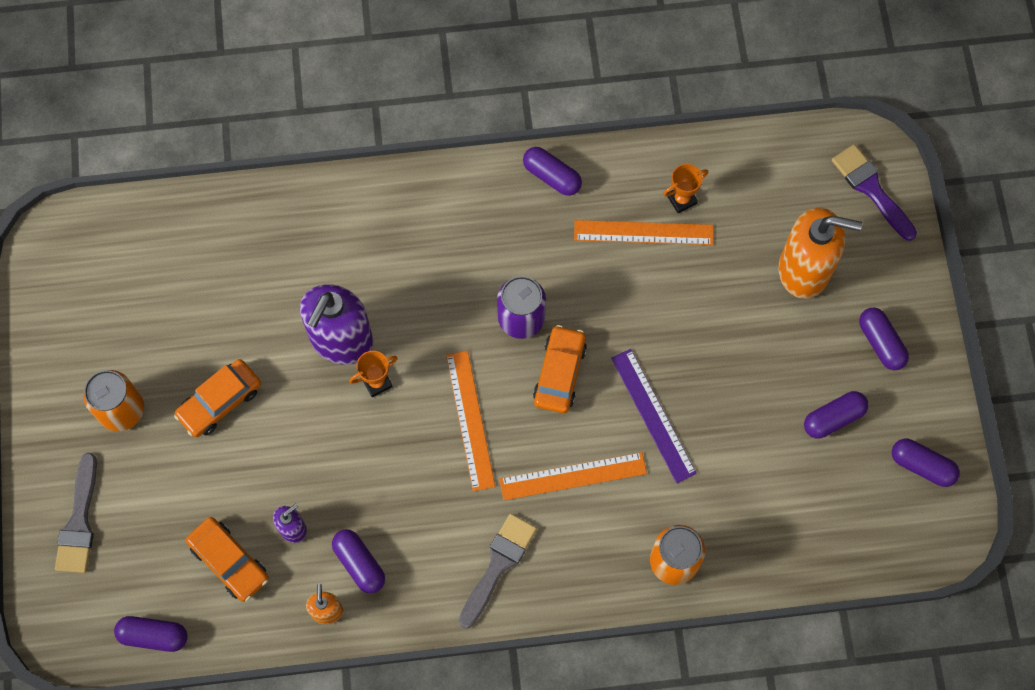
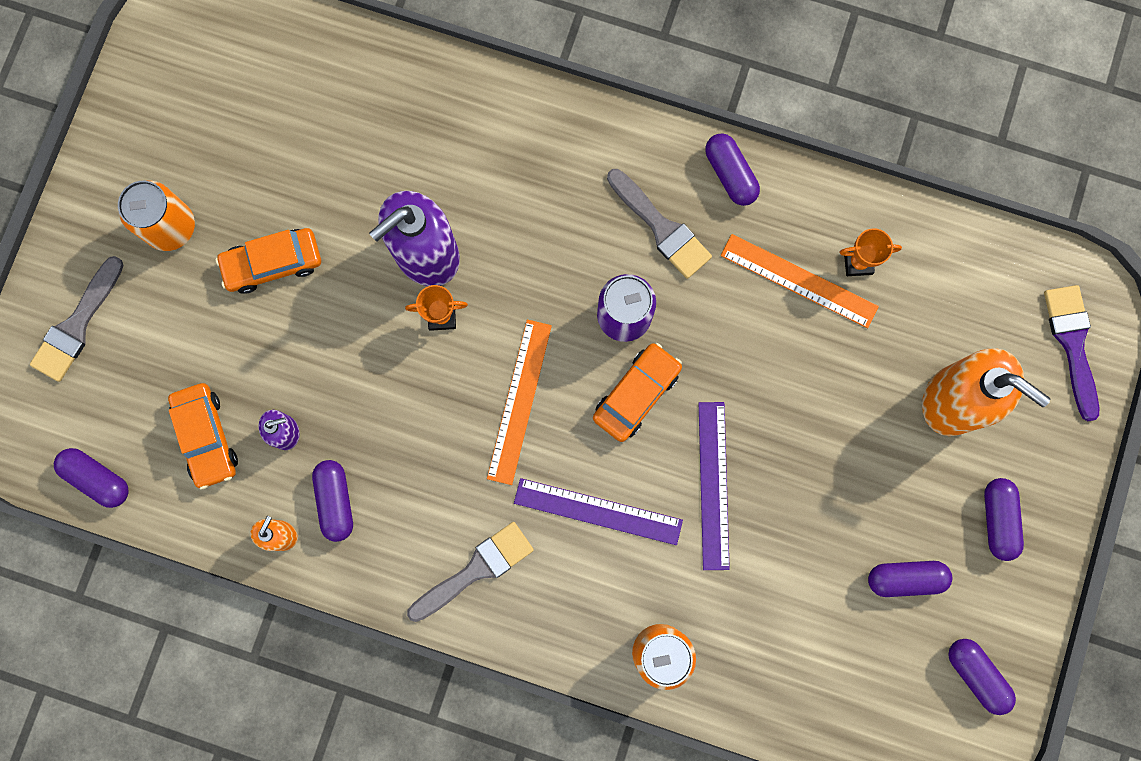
camera: 25 degrees right, 10 degrees up
orange ruler [499,452,647,500] -> purple ruler [514,478,683,545]
none -> grey brush [607,169,712,279]

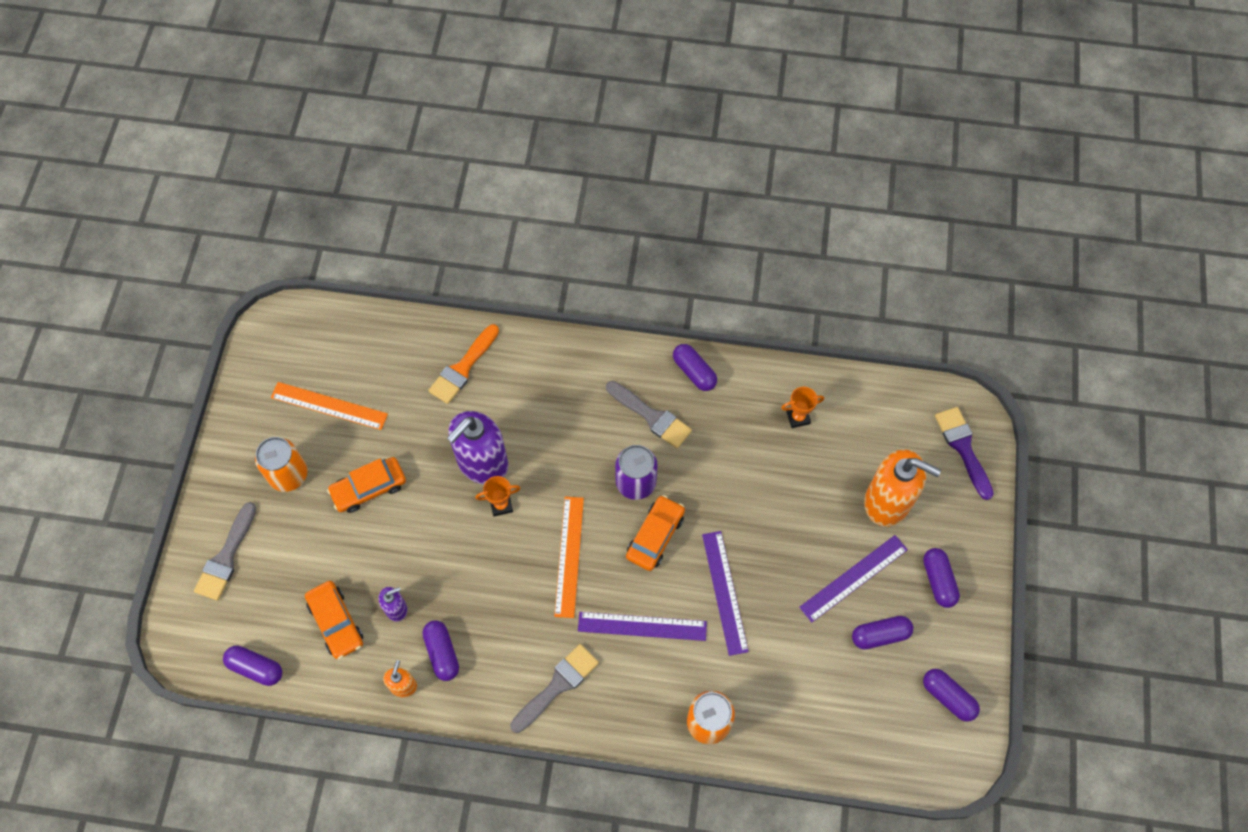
camera: 10 degrees left, 15 degrees down
orange ruler [721,234,879,328] -> orange ruler moved to [271,382,388,430]
none -> orange brush [428,324,499,404]
none -> purple ruler [799,535,908,623]

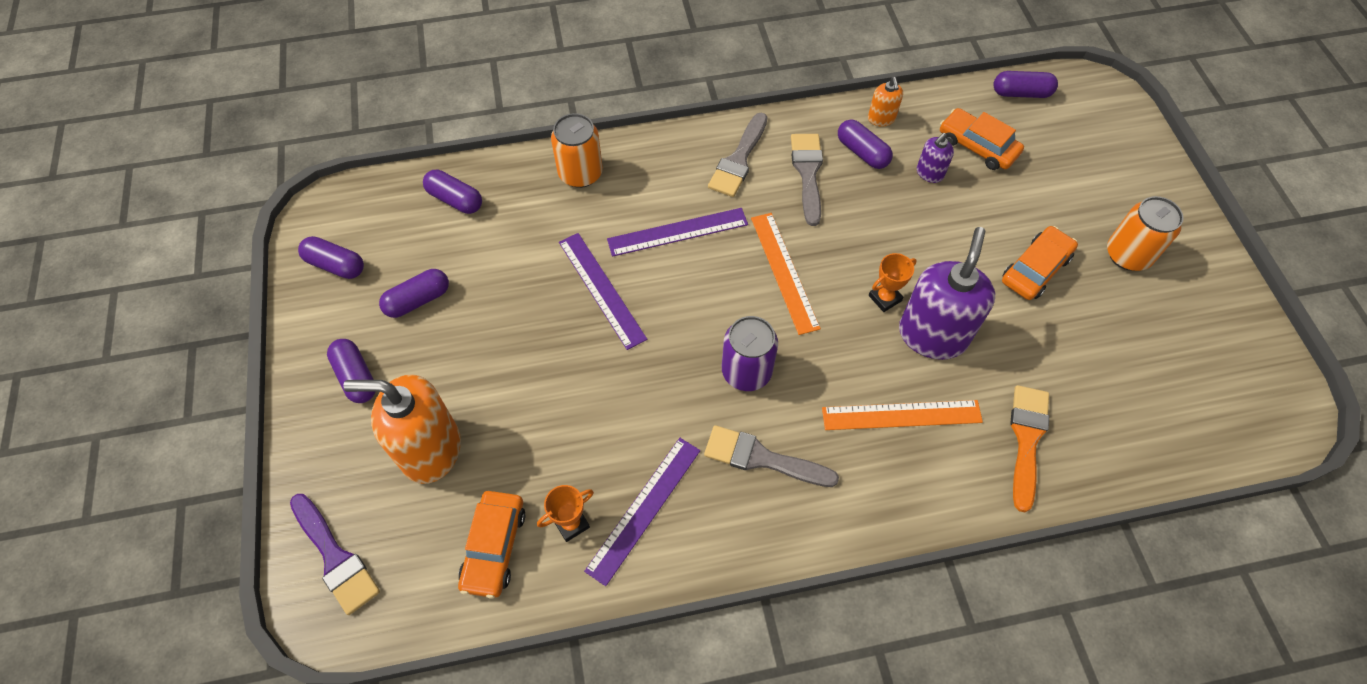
camera: 160 degrees right, 5 degrees down
grey brush [194,502,256,601] -> grey brush moved to [791,134,823,226]
orange ruler [271,382,388,430] -> orange ruler moved to [822,400,983,430]
orange car [626,495,685,571] -> orange car moved to [458,491,525,598]
purple capsule [673,344,717,391] -> purple capsule moved to [423,170,482,214]
purple ruler [799,535,908,623] -> purple ruler moved to [584,438,700,586]

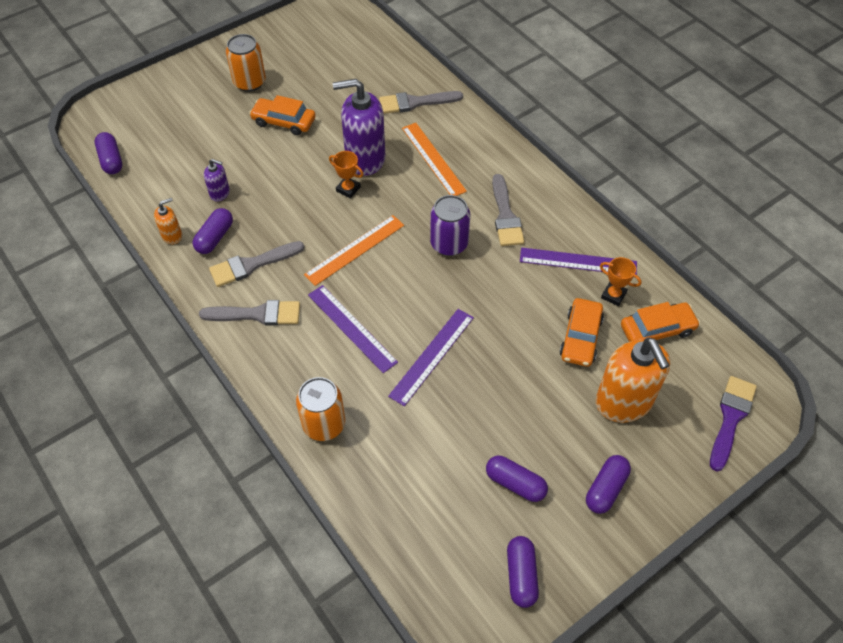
camera: 115 degrees left, 5 degrees down
purple capsule [423,170,482,214] -> none
orange car [940,108,1024,170] -> orange car moved to [560,298,604,367]
orange brush [1010,385,1049,513] -> grey brush [379,91,463,114]

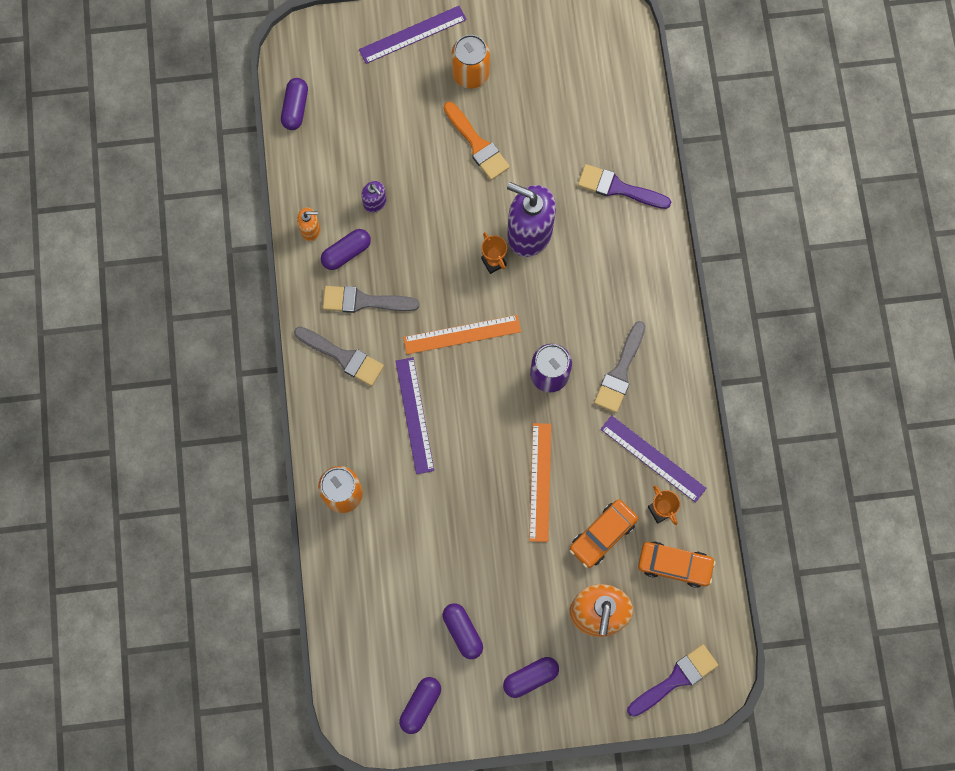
camera: 30 degrees right, 20 degrees up
orange car [249,95,316,135] -> orange brush [444,102,510,180]
grey brush [379,91,463,114] -> purple brush [578,164,671,209]
purple ruler [388,309,474,406] -> purple ruler moved to [359,6,467,64]
orange ruler [402,123,467,196] -> orange ruler moved to [529,423,551,542]

